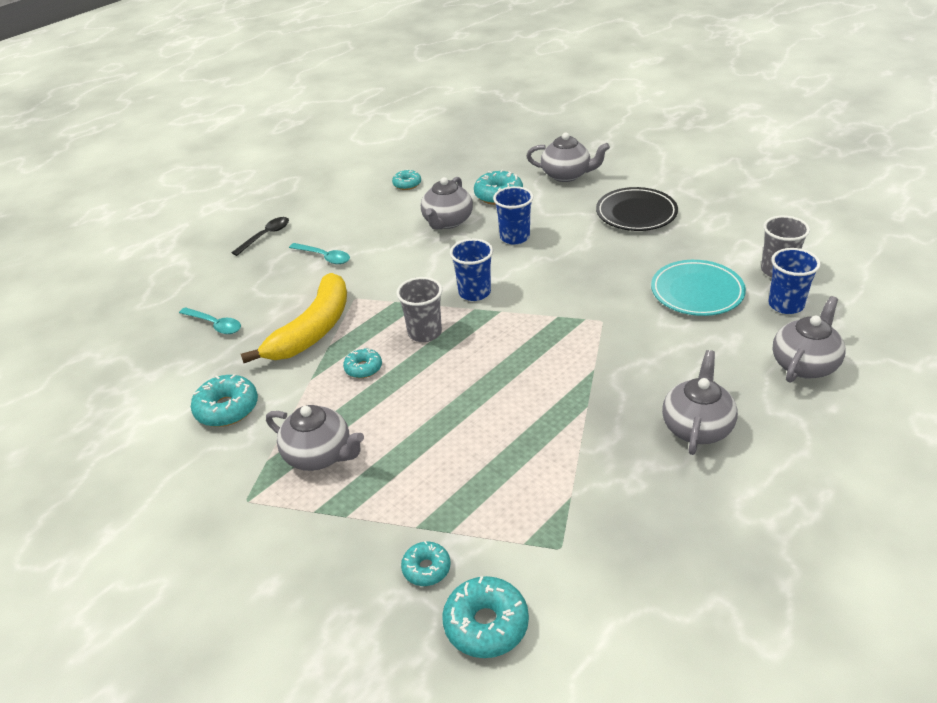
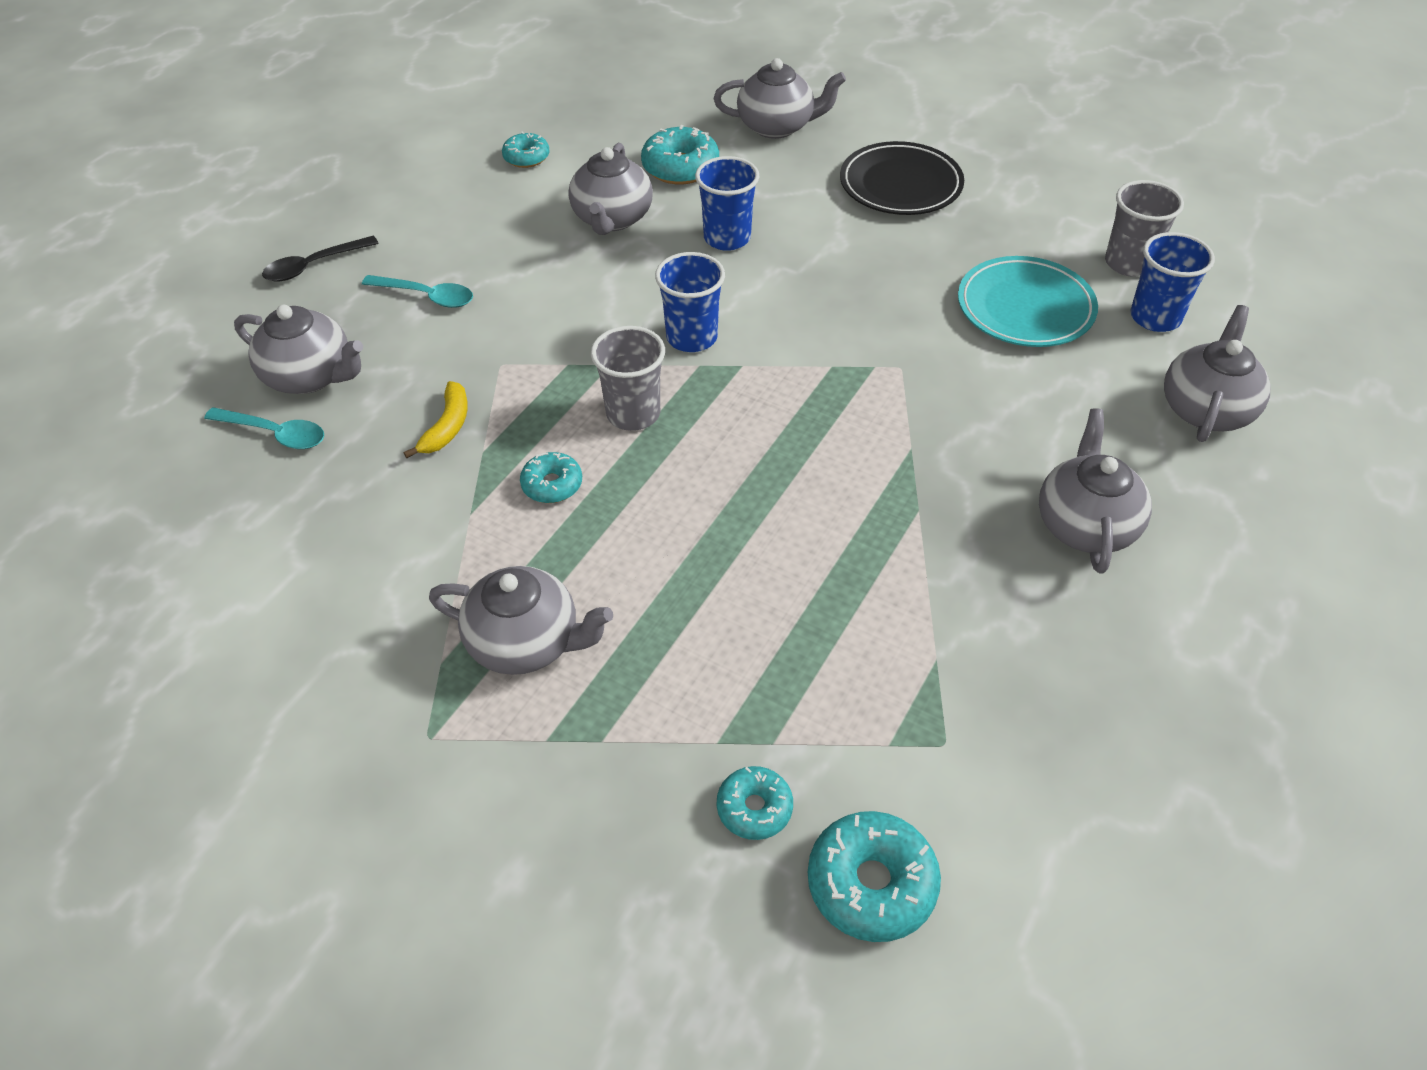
camera: 15 degrees left, 10 degrees up
turquoise donut [191,374,258,427] -> none
black spoon [232,217,289,256] -> black spoon turned 150 degrees counterclockwise [262,236,379,281]
yellow banana [241,273,347,363] -> yellow banana [404,381,468,458], size x0.45
none -> grey teapot [234,305,363,394]

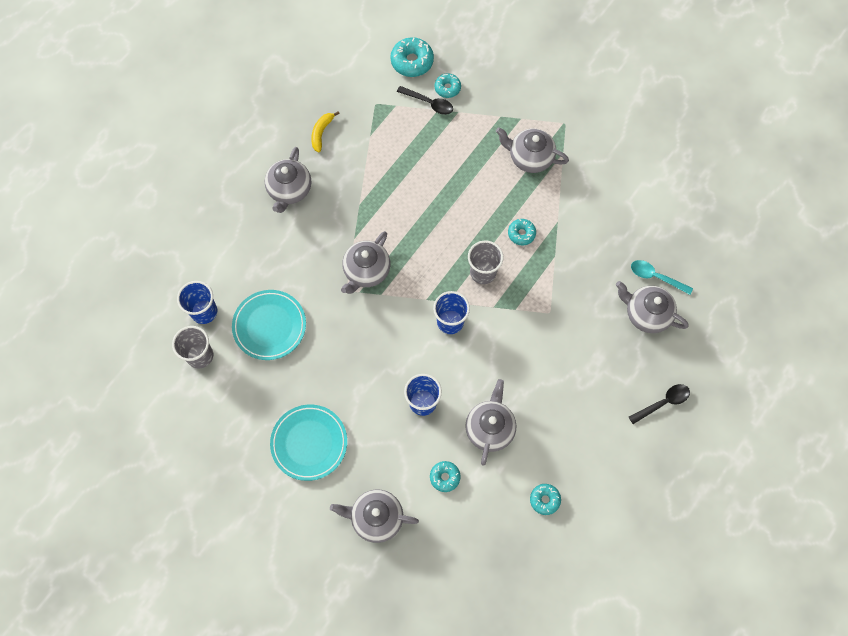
camera: 175 degrees left, 20 degrees up
turquoise spoon [362,275,473,308] -> none
yellow banana [404,381,468,458] -> yellow banana moved to [311,111,340,152]
turquoise donut [641,125,719,185] -> turquoise donut [430,461,461,492], size x0.61
black plate [840,141,964,215] -> turquoise plate [270,404,347,481]
grey teapot [1164,305,1271,442] -> grey teapot moved to [341,231,390,294]
none -> black spoon [397,86,453,115]

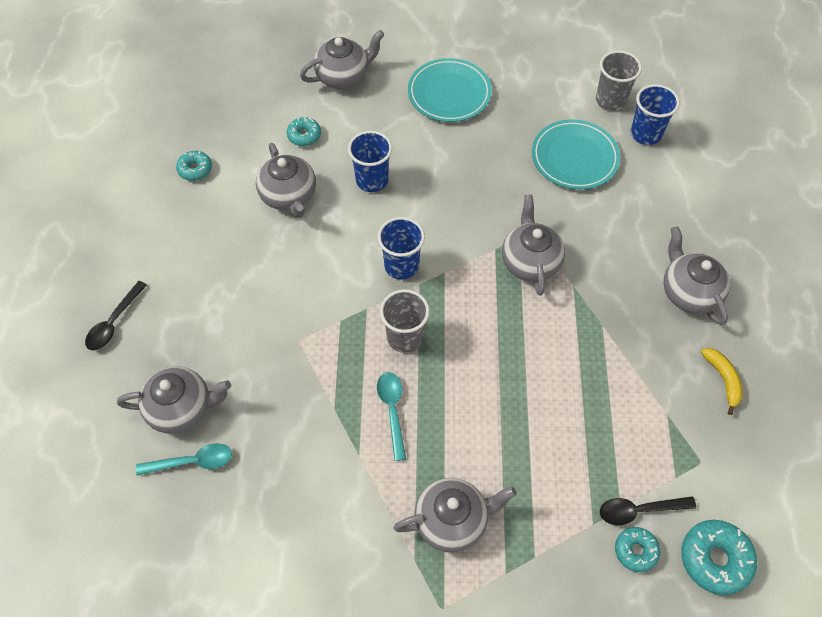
camera: 145 degrees right, 10 degrees down
turquoise donut [508,219,536,245] -> turquoise spoon [377,372,406,461]

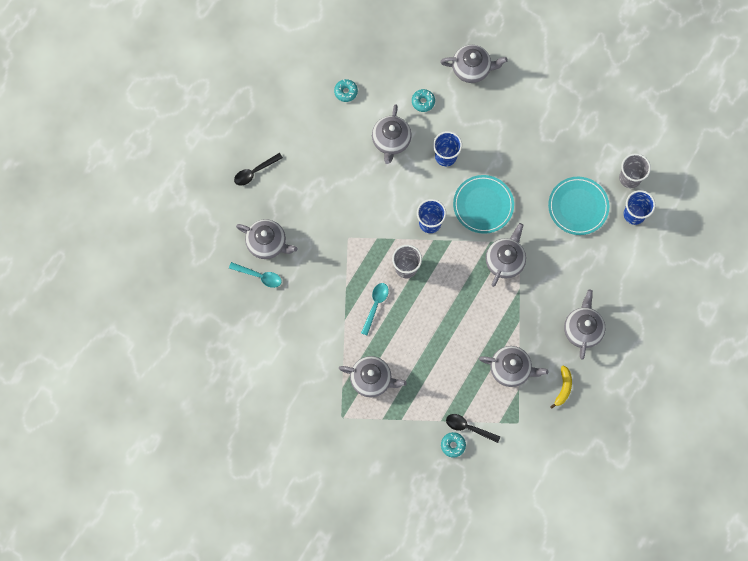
camera: 30 degrees right, 15 degrees up
turquoise plate [408,58,492,122] -> turquoise plate moved to [453,175,514,234]
turquoise donut [681,520,757,595] -> none
none -> grey teapot [479,346,549,387]

